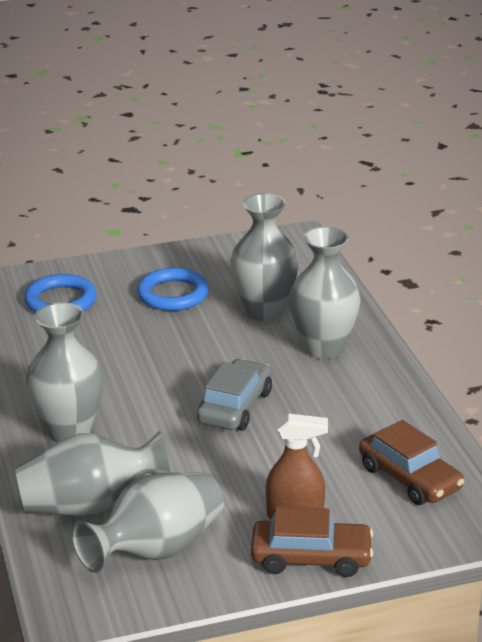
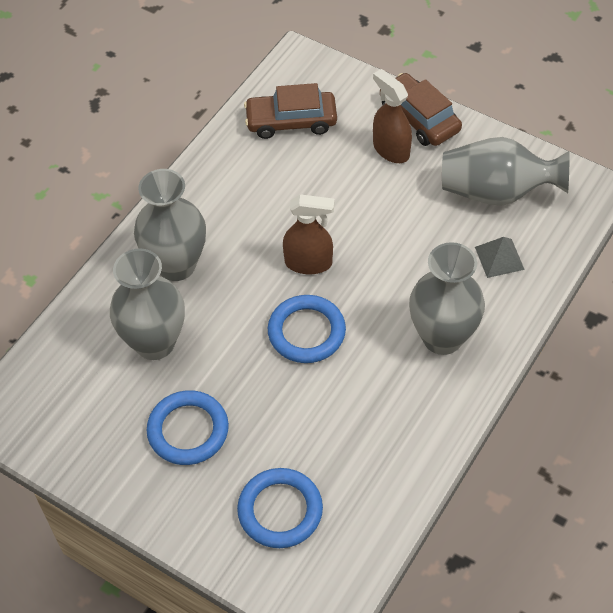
camera: 130 degrees left, 25 degrees up
grey vase [15,430,171,516] -> grey pyramid [475,237,525,278]
grey car [197,359,272,431] -> brown spray bottle [283,194,334,274]
brown car [359,420,464,505] -> brown car turned 105 degrees counterclockwise [244,83,337,139]
none -> blue ring [268,295,346,363]

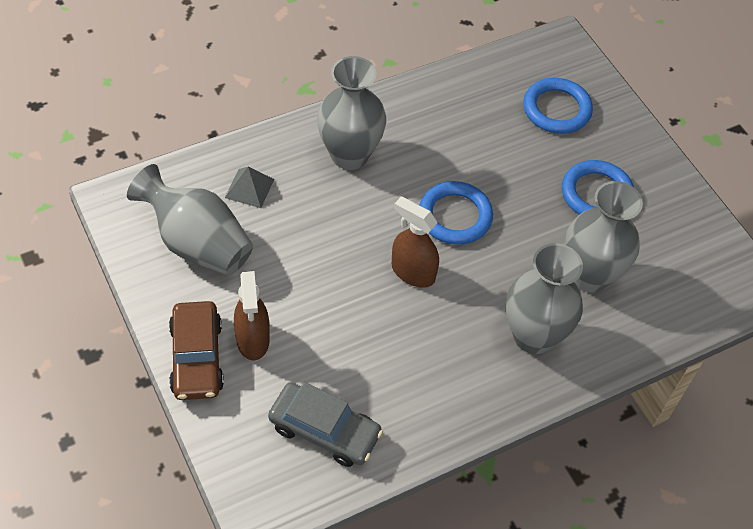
camera: 155 degrees left, 0 degrees up
brown car [244,83,337,139] -> grey car [268,382,383,467]

